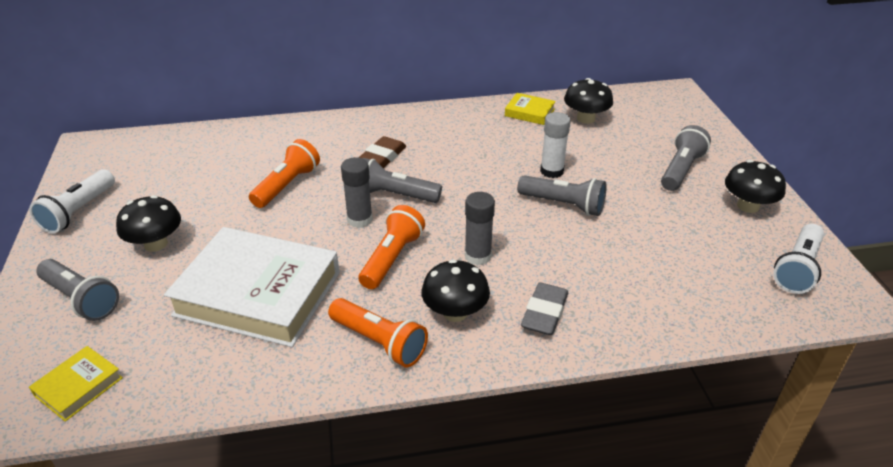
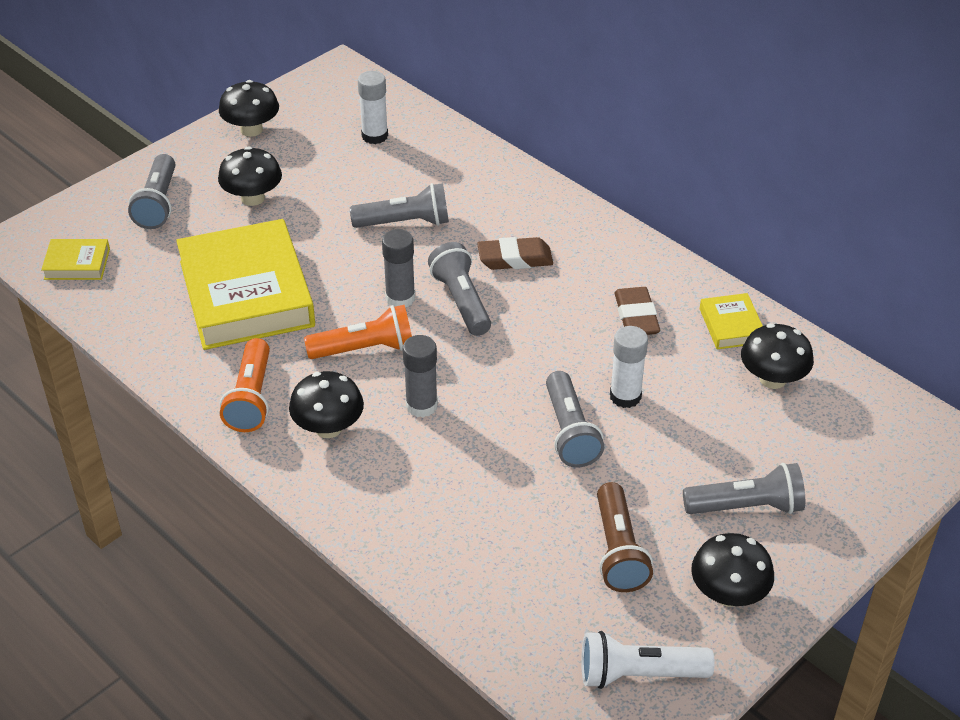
camera: 55 degrees right, 5 degrees up
white flashlight [29,169,115,234] -> black mushroom [219,80,279,137]
white book [164,227,340,347] -> yellow book [176,219,315,350]
orange flashlight [249,139,320,208] -> grey flashlight [350,183,449,228]
grey eraser [521,283,568,335] -> none
none -> white glue stick [358,71,388,144]
none -> brown flashlight [597,482,653,592]
none -> brown eraser [614,287,660,335]

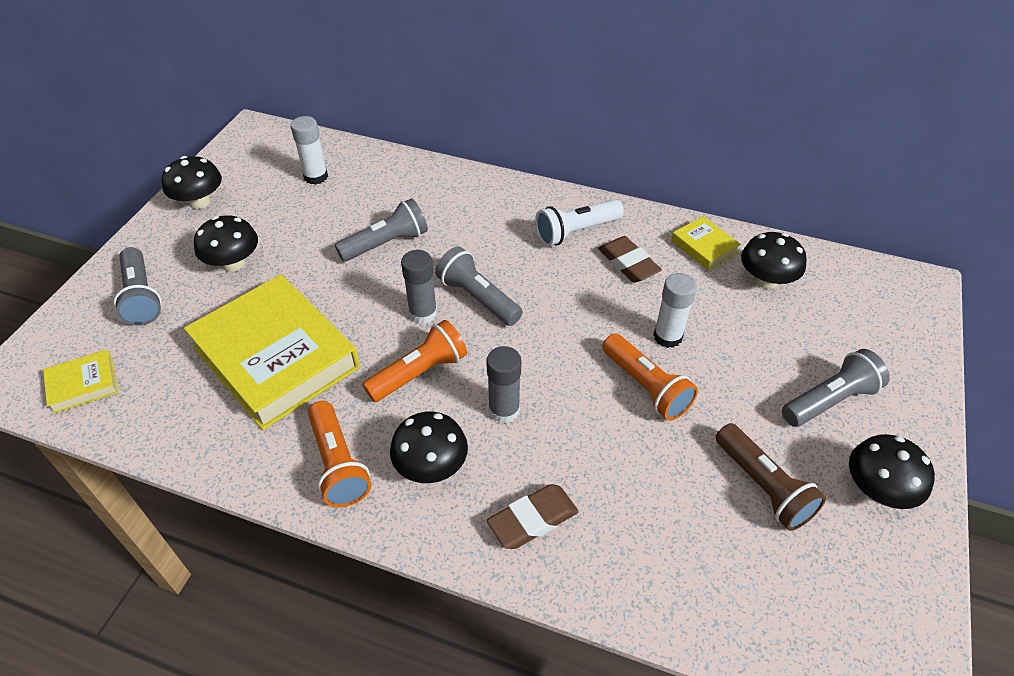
camera: 25 degrees left, 5 degrees up
brown eraser [477,237,553,270] -> brown eraser moved to [487,484,579,549]
grey flashlight [546,371,604,468] -> orange flashlight [602,333,698,421]
white flashlight [581,631,715,689] -> white flashlight moved to [535,199,624,246]

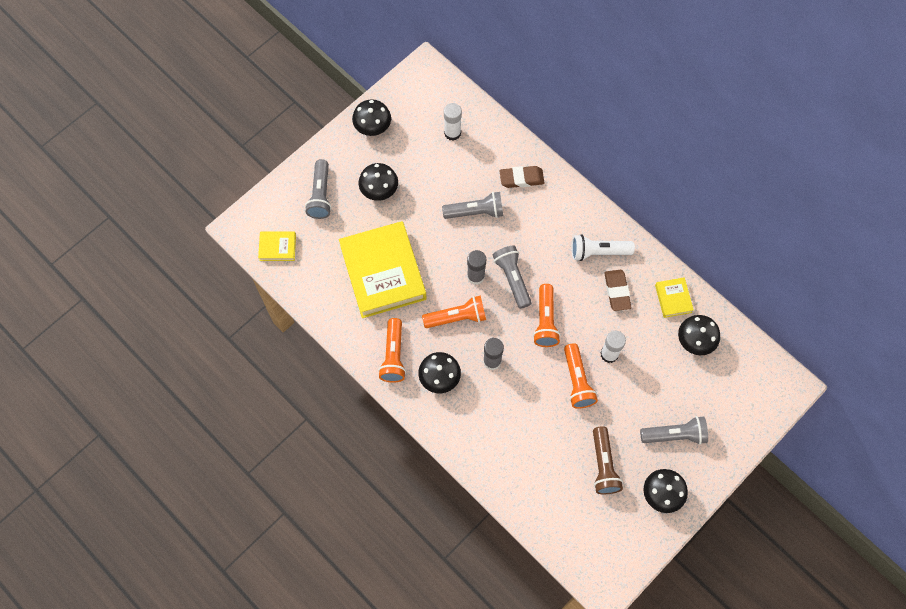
camera: 25 degrees right, 20 degrees up
brown eraser [487,484,579,549] -> brown eraser moved to [500,166,545,188]
none -> orange flashlight [533,284,561,347]

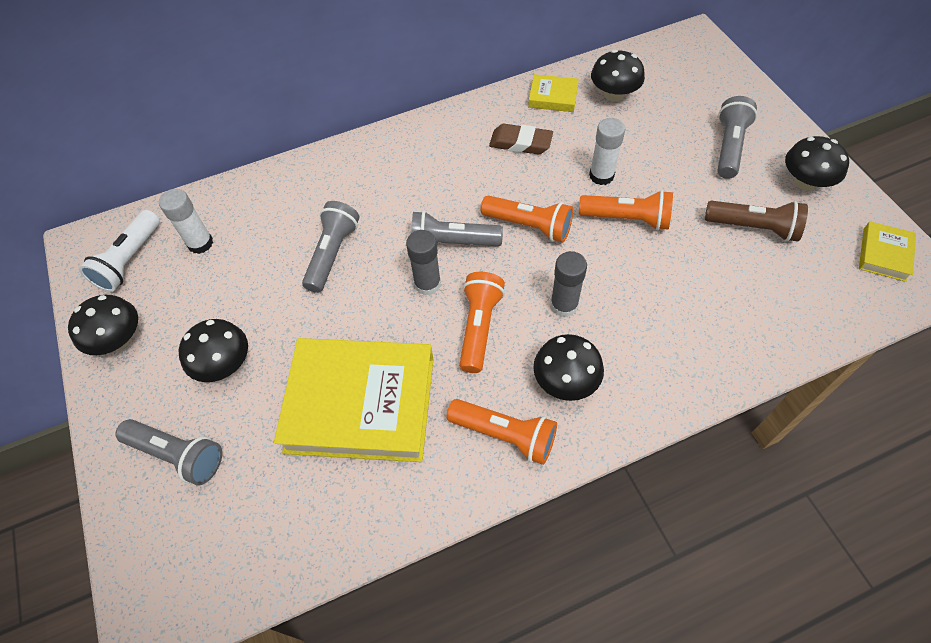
camera: 65 degrees left, 10 degrees down
yellow book [258,232,296,261] -> yellow book moved to [859,221,916,282]
brown eraser [500,166,545,188] -> none
white flashlight [571,234,635,261] -> white flashlight moved to [79,210,160,292]

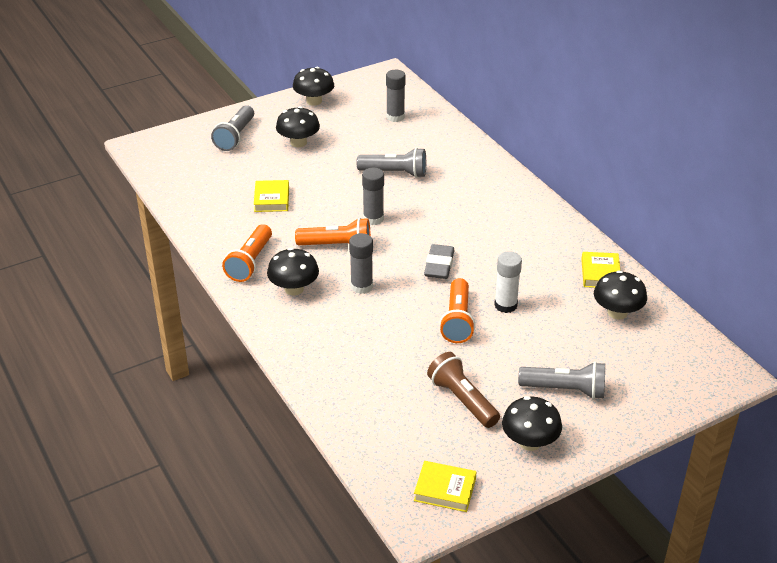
camera: 80 degrees right, 20 degrees down
white flashlight [79,210,160,292] -> none
white glue stick [159,189,213,254] -> grey glue stick [386,70,406,122]
yellow book [274,338,434,462] -> yellow book [254,180,289,212], size x0.44
grey flashlight [411,211,503,246] -> none
orange flashlight [481,195,573,243] -> grey eraser [424,244,455,279]
brown eraser [489,124,553,154] -> none
brown flashlight [705,201,808,242] -> brown flashlight turned 135 degrees clockwise [427,352,500,428]

